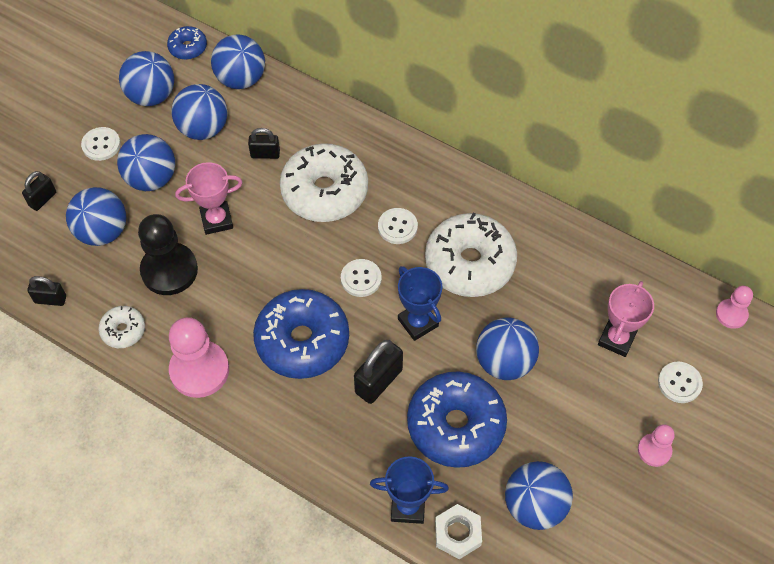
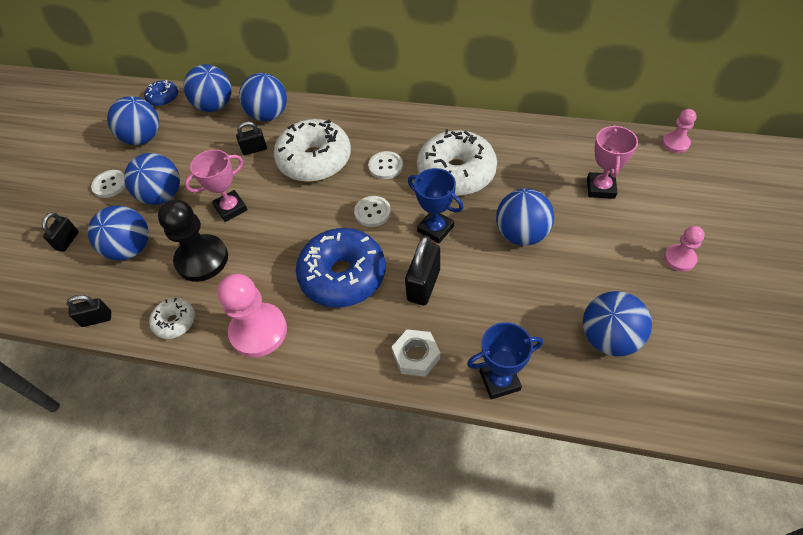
camera: 15 degrees left, 5 degrees down
blue ball [171,84,228,140] -> blue ball moved to [239,73,287,121]
blue donut [407,371,507,468] -> none
white nut [435,504,482,559] -> white nut moved to [392,329,440,377]
white button [658,362,703,403] -> none

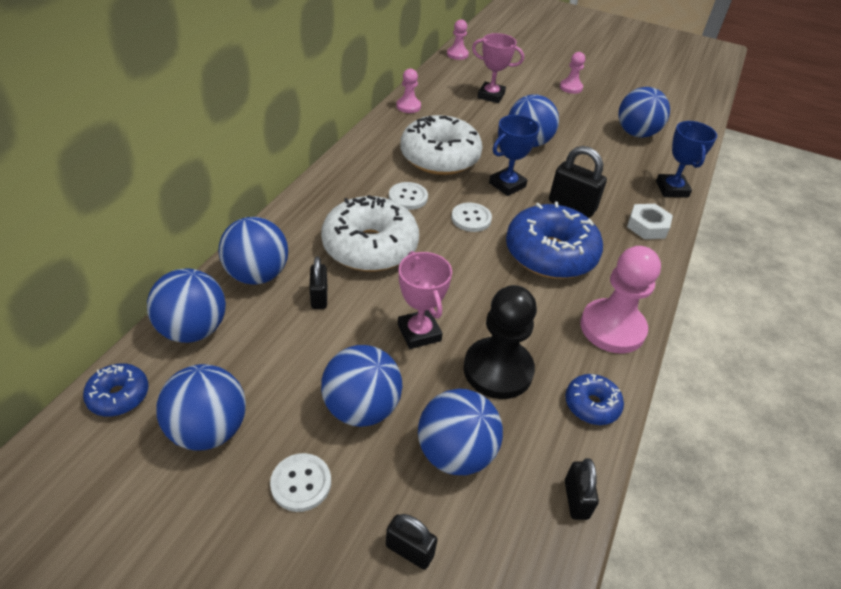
camera: 85 degrees left, 10 degrees down
white donut [149,298,195,339] -> blue donut [565,374,624,425]
none -> pink pawn [396,69,421,113]

